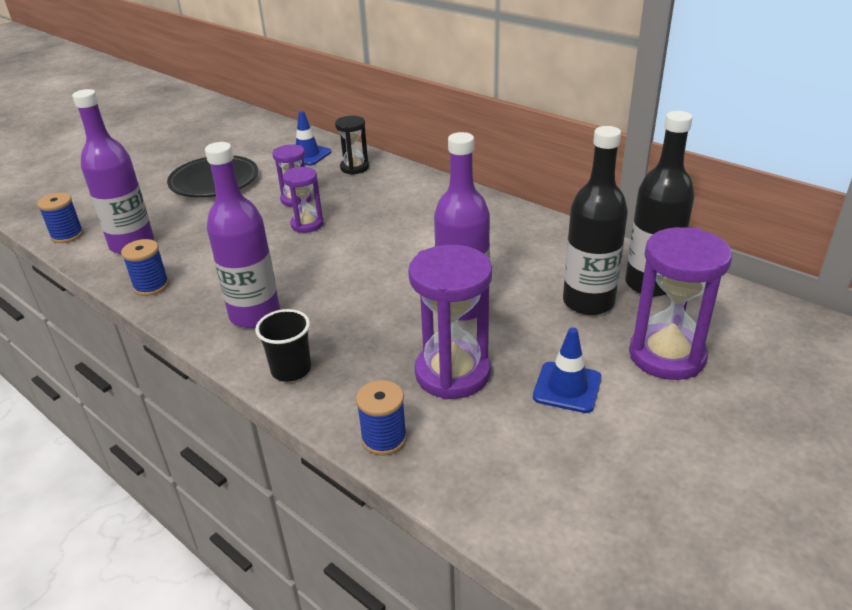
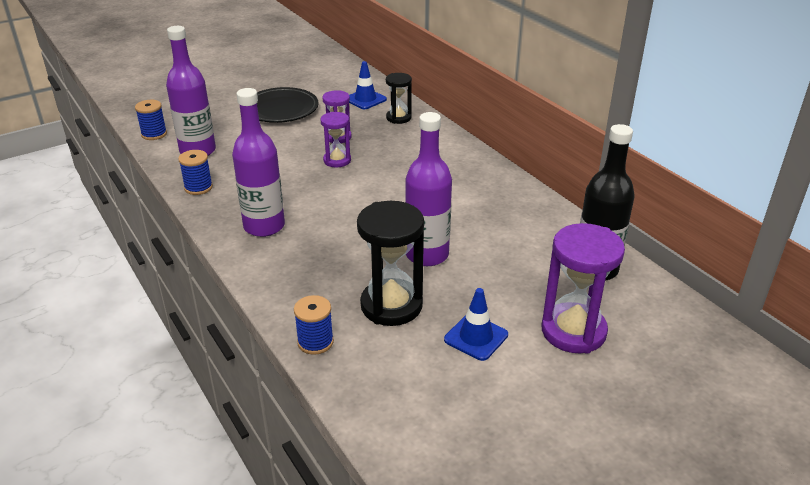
camera: 15 degrees right, 0 degrees up
black cup [255,309,311,382] -> none
purple hourglass [408,245,492,400] -> black hourglass [357,201,424,326]
black bottle [563,126,628,315] -> none

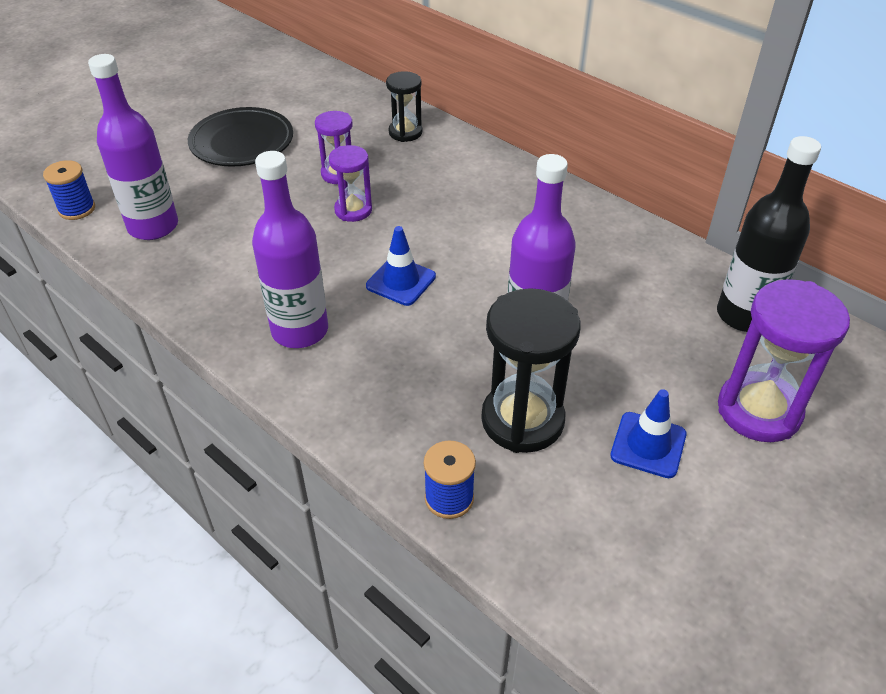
camera: 15 degrees left, 10 degrees up
blue spool [178,150,213,195] -> none
blue traffic cone [349,61,387,109] -> blue traffic cone moved to [366,226,436,306]

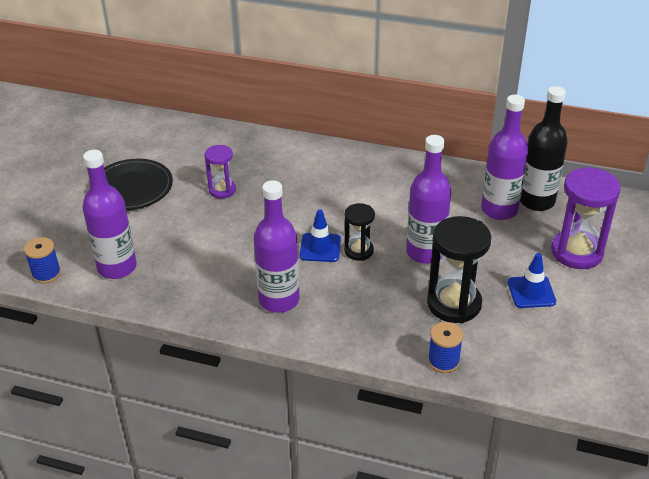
camera: 25 degrees left, 5 degrees down
purple hourglass [329,145,372,222] -> none
black hourglass [386,71,422,142] -> black hourglass moved to [344,203,375,261]
none -> purple bottle [481,95,528,220]

